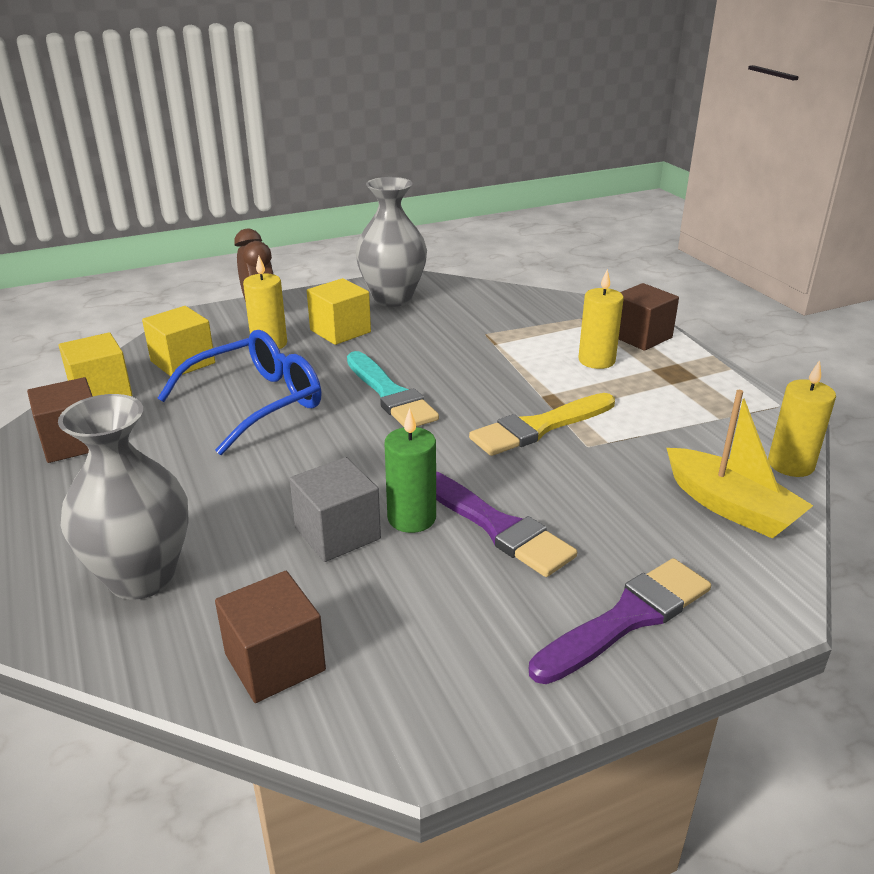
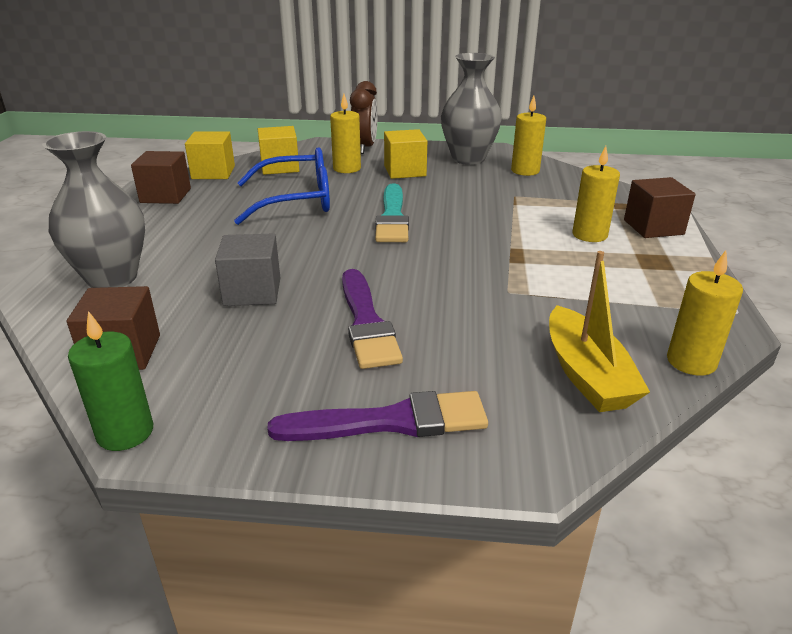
camera: 30 degrees right, 0 degrees up
green candle [385,408,436,533] -> green candle moved to [68,311,153,451]
yellow brush [469,393,615,456] -> none
none -> yellow candle [511,96,546,176]

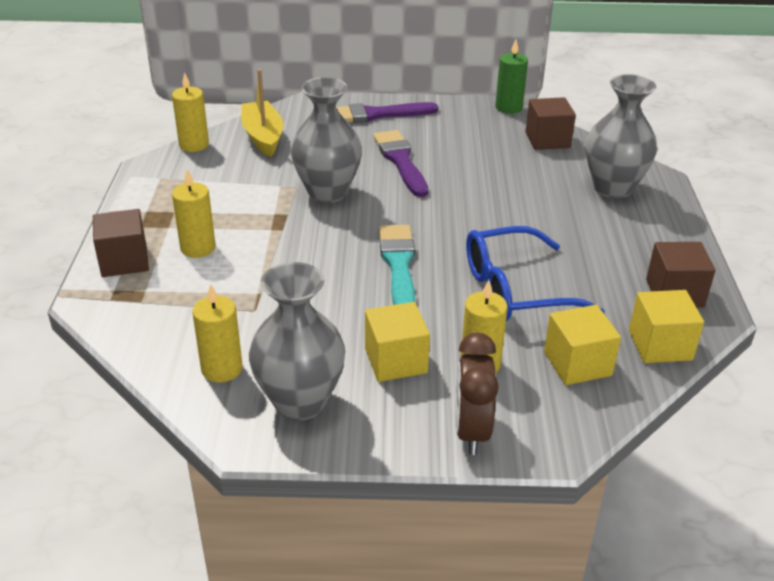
camera: 175 degrees right, 5 degrees up
grey cube [215,233,280,306] -> none
none -> grey vase [291,77,362,203]

